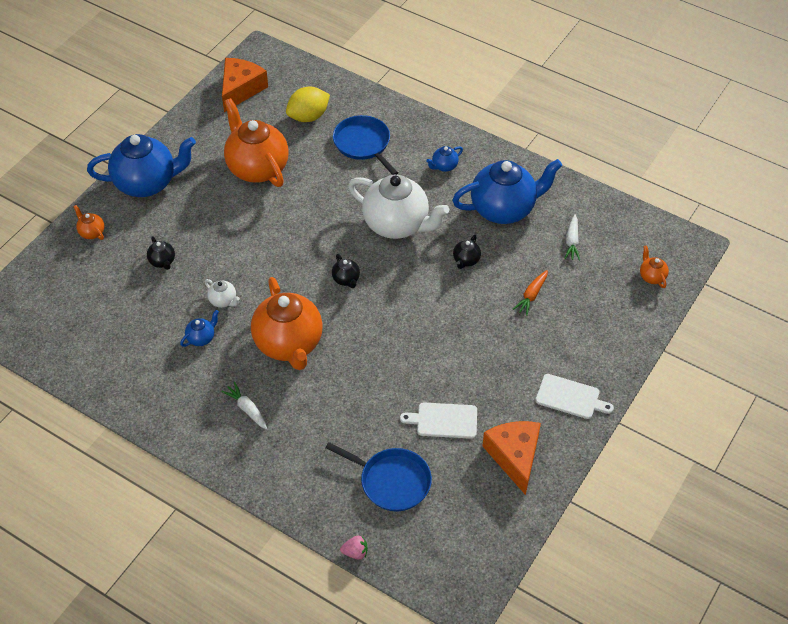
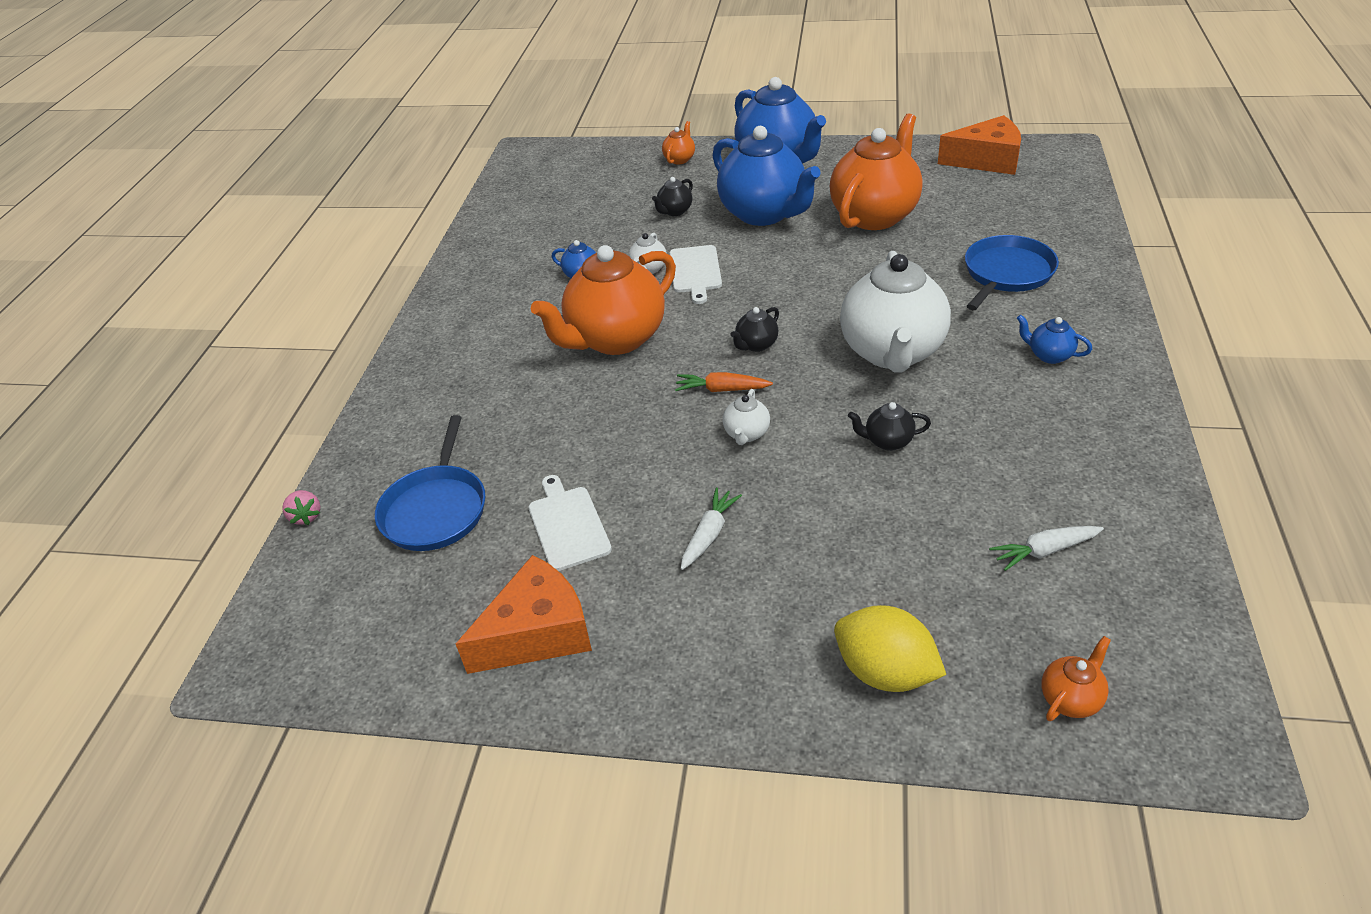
camera: 70 degrees right, 10 degrees down
white carrot [221,382,267,430] -> white carrot moved to [681,487,742,570]
yellow lemon [286,87,330,122] -> yellow lemon moved to [834,605,946,692]
blue teapot [452,159,562,224] -> blue teapot moved to [712,126,821,226]
orange carrot [513,270,548,316] -> orange carrot moved to [675,372,773,392]
white cutting board [536,374,614,419] -> white cutting board moved to [670,245,722,304]
none -> white teapot [723,389,770,445]

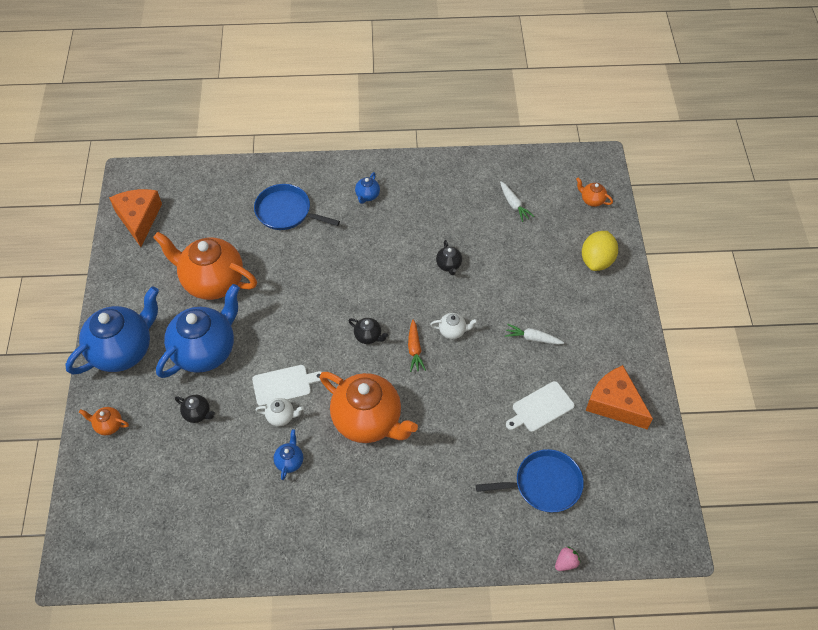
camera: 105 degrees left, 15 degrees up
white teapot [840,251,951,372] -> none

